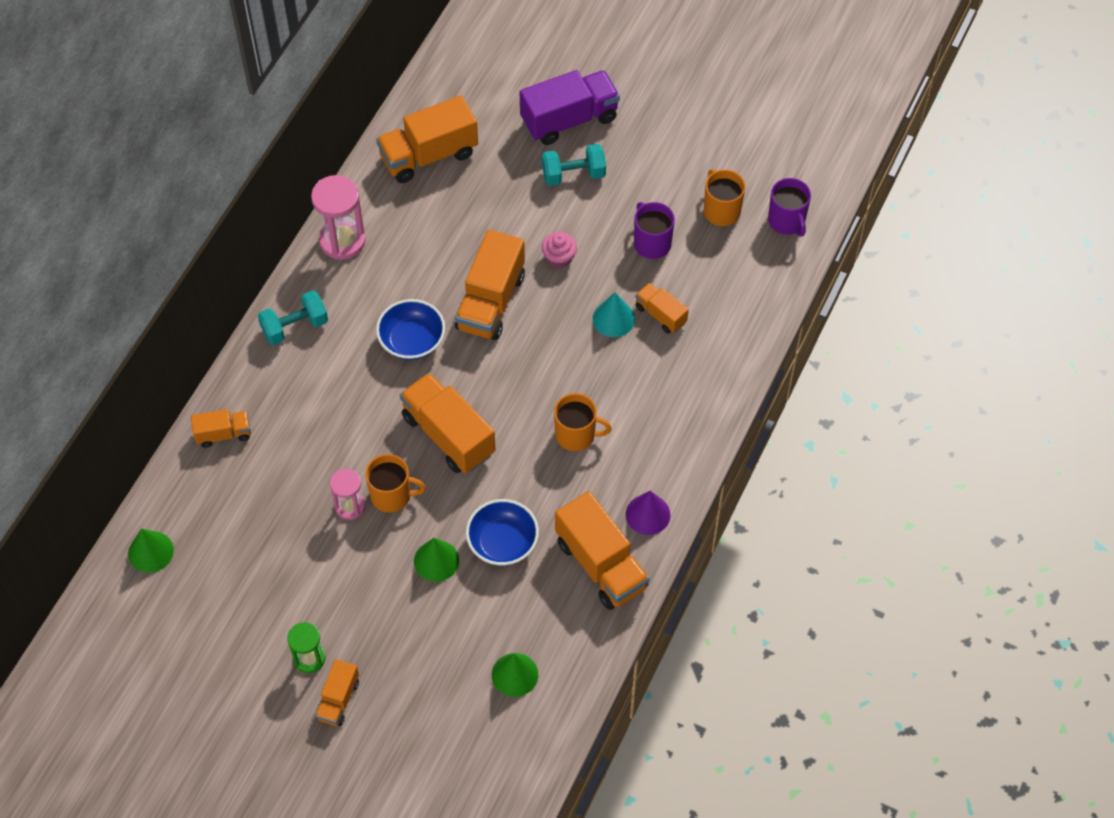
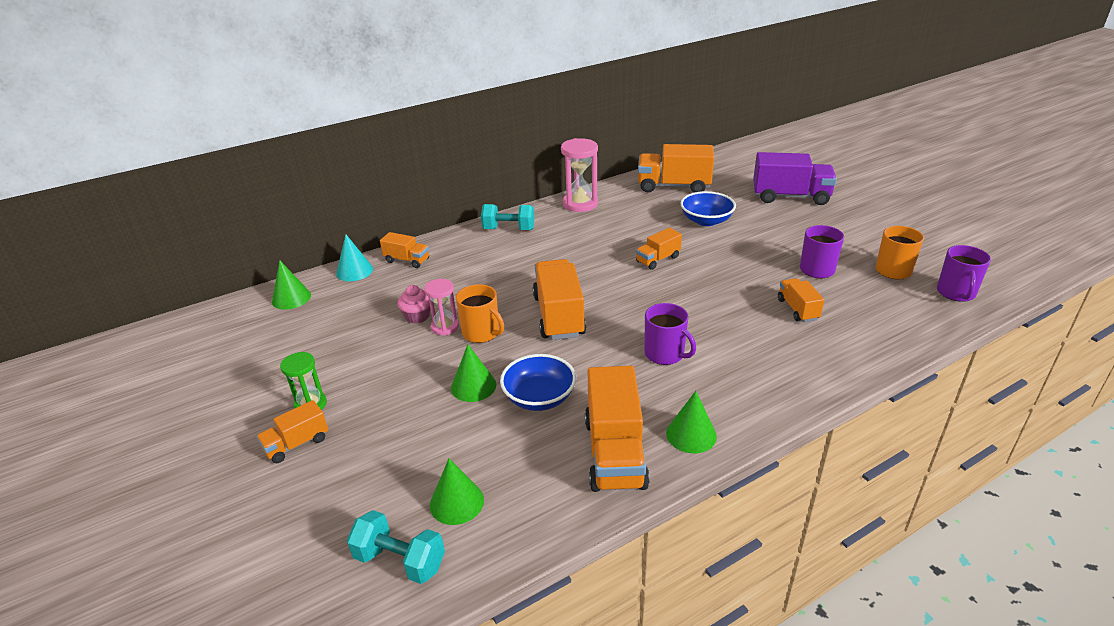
camera: 35 degrees right, 25 degrees down
blue bowl [376,299,445,360] -> blue bowl moved to [680,191,736,226]
orange truck [455,229,525,340] -> orange truck [636,228,682,270], size x0.54
turquoise dumbbell [542,144,606,186] -> turquoise dumbbell moved to [347,510,445,584]
pink cupcake [542,232,577,268] -> pink cupcake moved to [398,285,430,324]
orange mug [554,393,612,451] -> purple mug [644,303,696,365]
turquoise cone [593,292,635,337] -> turquoise cone moved to [336,235,373,281]
purple cone [626,491,671,535] -> green cone [666,391,717,453]

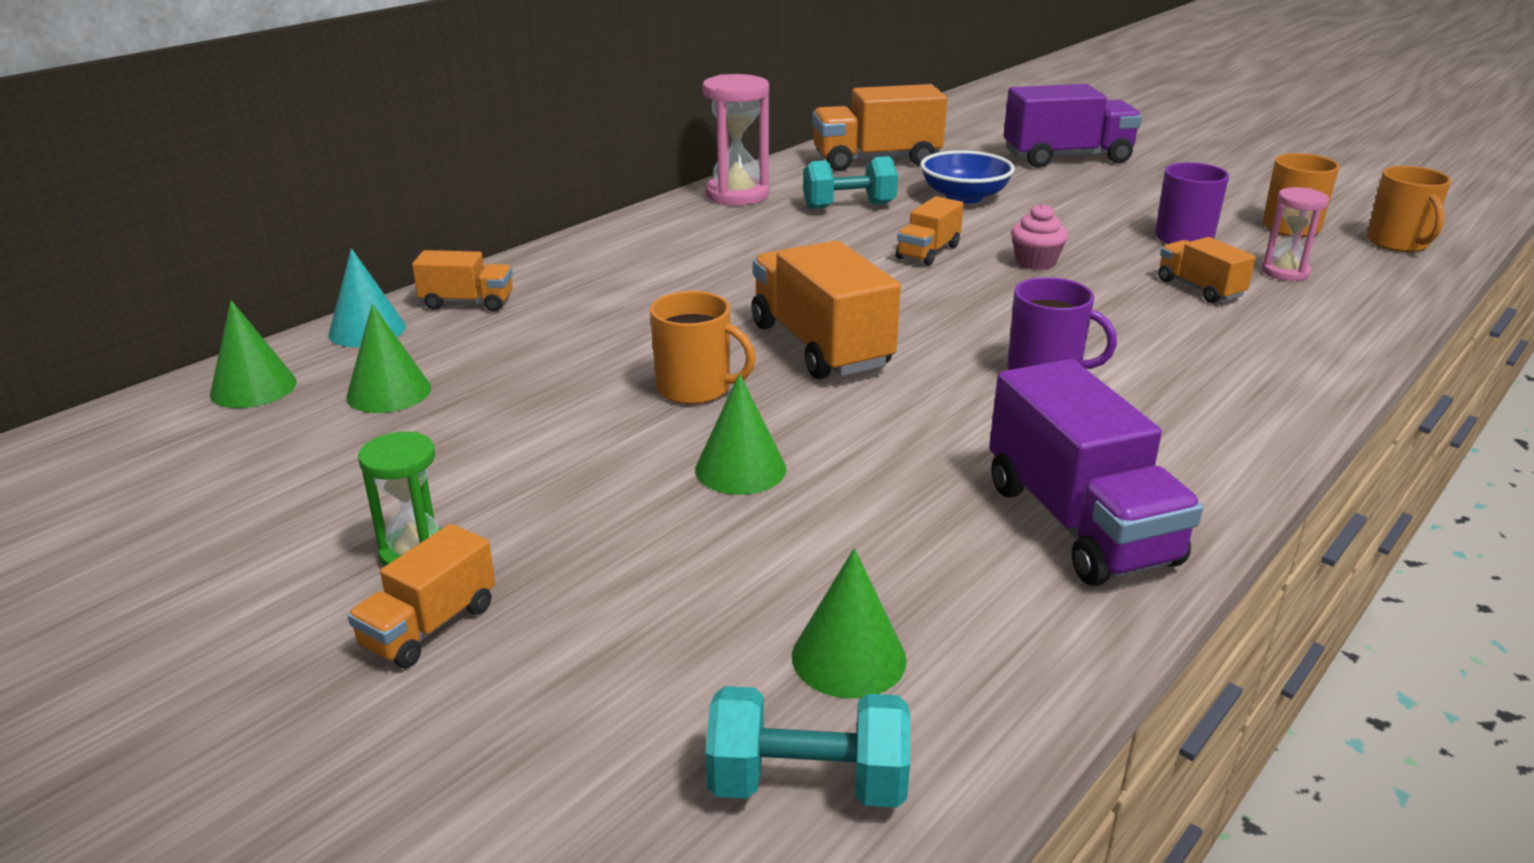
camera: 20 degrees left, 5 degrees down
pink cupcake [398,285,430,324] -> pink cupcake moved to [1011,204,1068,270]
pink hourglass [424,279,459,336] -> pink hourglass moved to [1261,187,1329,281]
turquoise dumbbell [481,204,535,230] -> turquoise dumbbell moved to [803,156,898,209]
blue bowl [500,354,576,411] -> none
orange truck [585,366,650,492] -> purple truck [989,359,1203,586]
green cone [666,391,717,453] -> green cone moved to [346,304,431,413]
purple mug [937,245,991,302] -> orange mug [1367,166,1451,252]

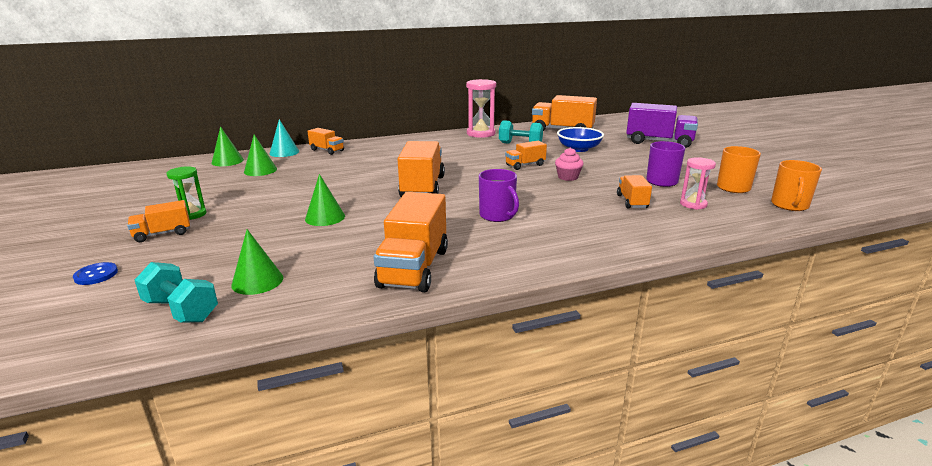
camera: 30 degrees right, 5 degrees down
orange mug [650,291,756,404] -> none
purple truck [989,359,1203,586] -> orange truck [374,192,448,292]
none -> blue button [73,262,118,285]

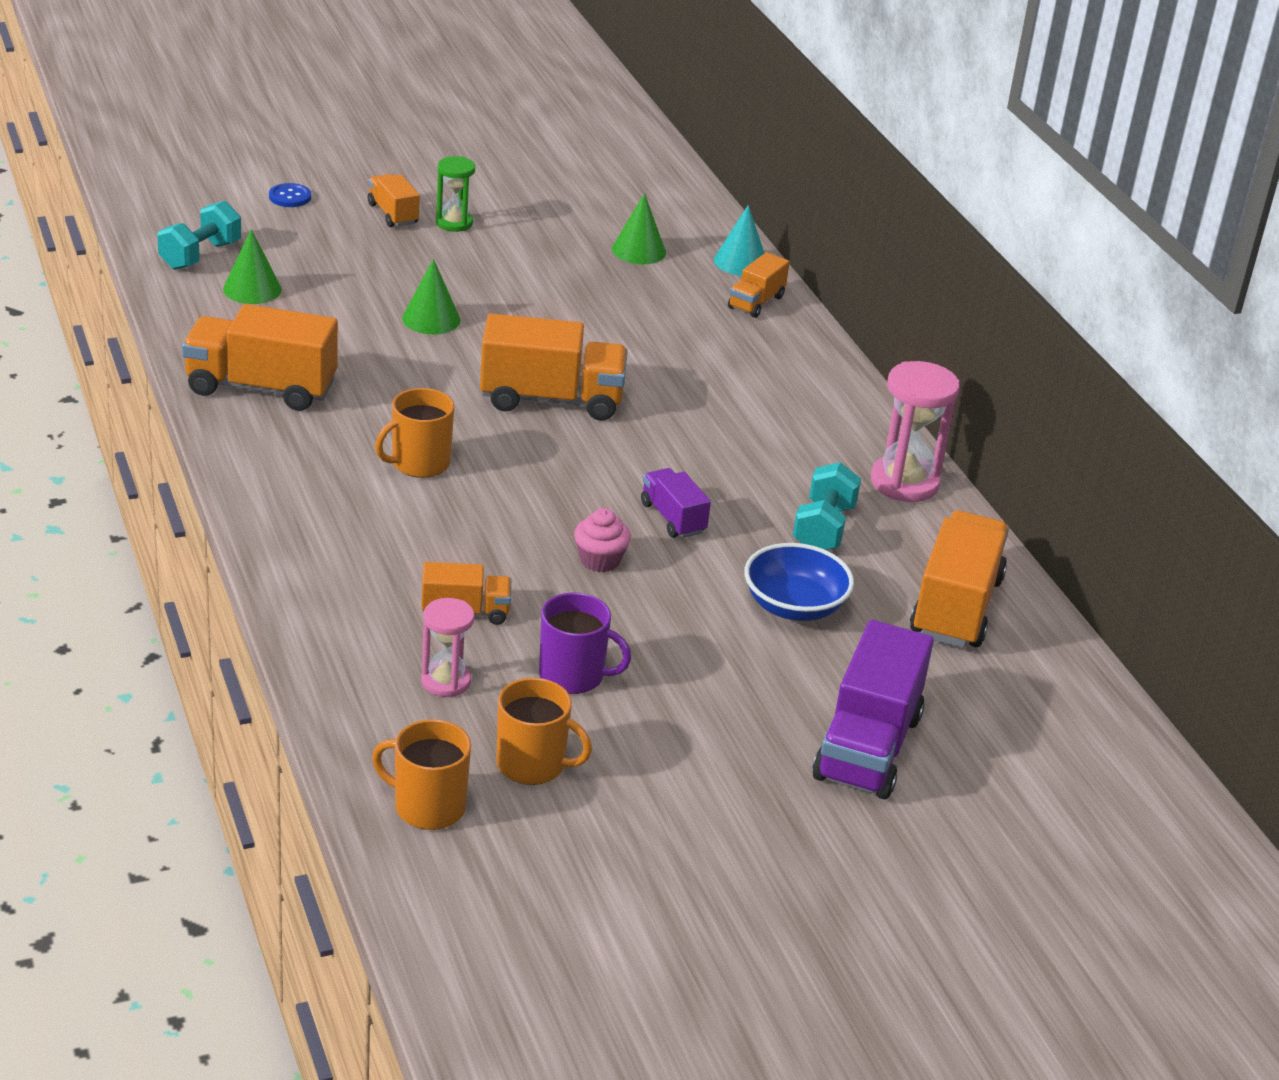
camera: 85 degrees right, 10 degrees up
green cone [212,126,244,166] -> none
purple mug [479,169,519,222] -> orange mug [375,388,454,478]
orange truck [505,141,547,170] -> purple truck [641,468,711,538]

